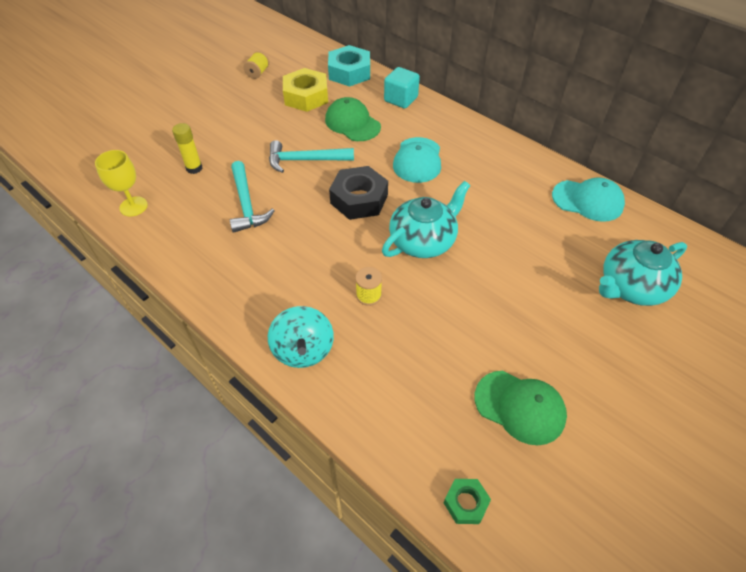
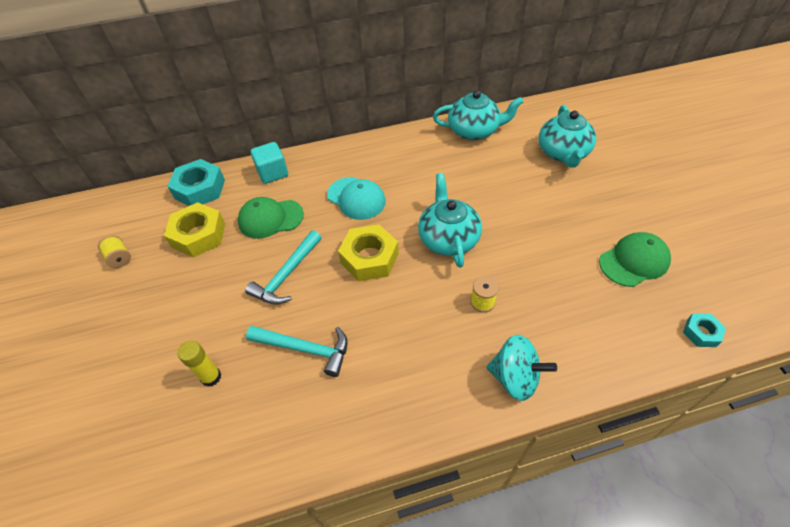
camera: 55 degrees left, 0 degrees up
yellow goblet [95,150,148,217] -> none
black nut [329,166,388,220] -> yellow nut [338,224,399,281]
green nut [444,479,491,524] -> turquoise nut [683,313,726,347]
turquoise cap [552,177,625,222] -> turquoise teapot [433,90,523,140]

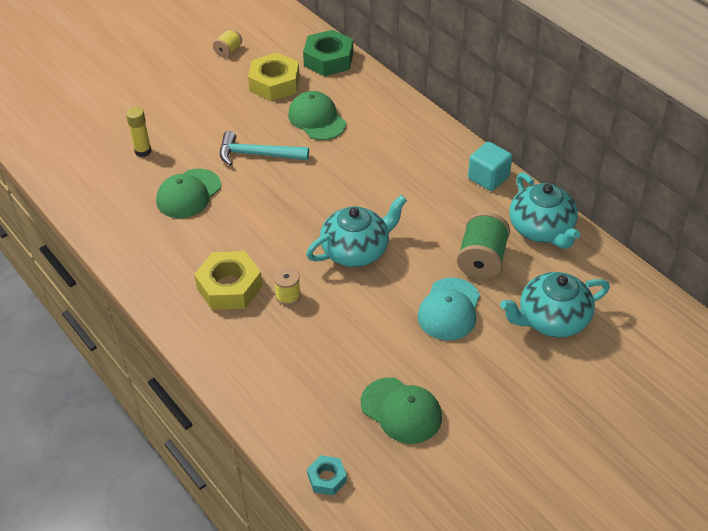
camera: 65 degrees right, 5 degrees down
turquoise nut [167,159,225,206] -> green nut [303,30,353,76]
turquoise hammer [246,326,348,377] -> green cap [156,169,221,218]
turquoise cube [250,142,288,184] -> turquoise cube moved to [468,142,512,191]
turquoise cap [327,177,386,220] -> turquoise cap moved to [417,278,480,340]
yellow nut [338,224,399,281] -> yellow nut moved to [194,251,262,310]
turquoise spinning top [486,335,557,401] -> none
none -> green spool [457,212,510,279]

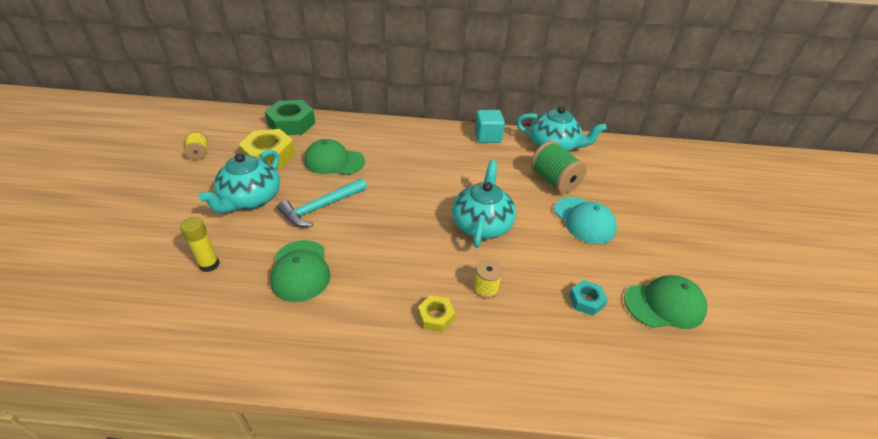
camera: 50 degrees left, 5 degrees down
yellow nut [194,251,262,310] -> yellow nut [418,295,455,332], size x0.53
turquoise nut [307,455,347,495] -> turquoise nut moved to [569,280,608,316]
turquoise teapot [500,272,610,337] -> turquoise teapot moved to [199,150,280,213]

